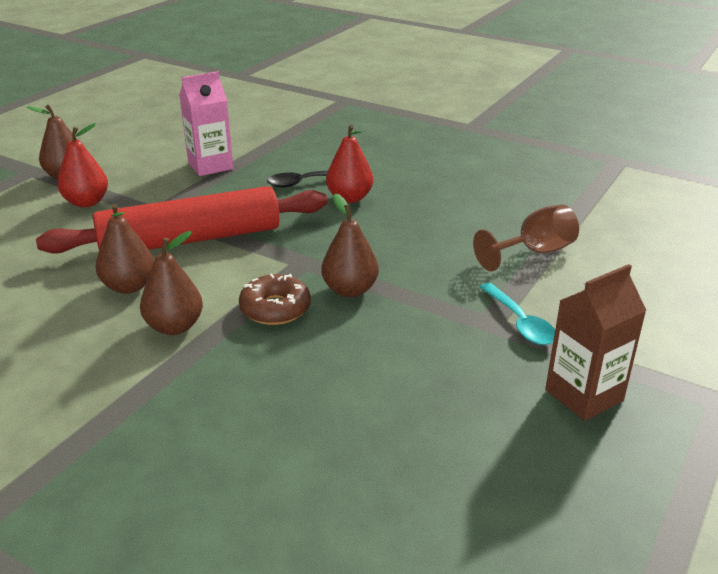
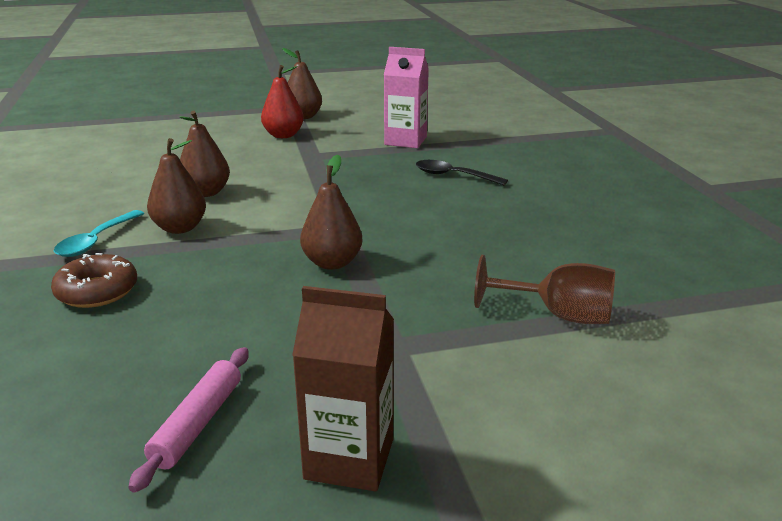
camera: 45 degrees right, 5 degrees down
red rolling pin [36,186,327,254] -> none
brown donut [239,274,311,325] -> brown donut moved to [51,253,137,308]
red pear [326,124,373,203] -> none
turquoise spoon [480,283,555,345] -> turquoise spoon moved to [54,210,144,257]
none -> pink rolling pin [128,347,249,493]

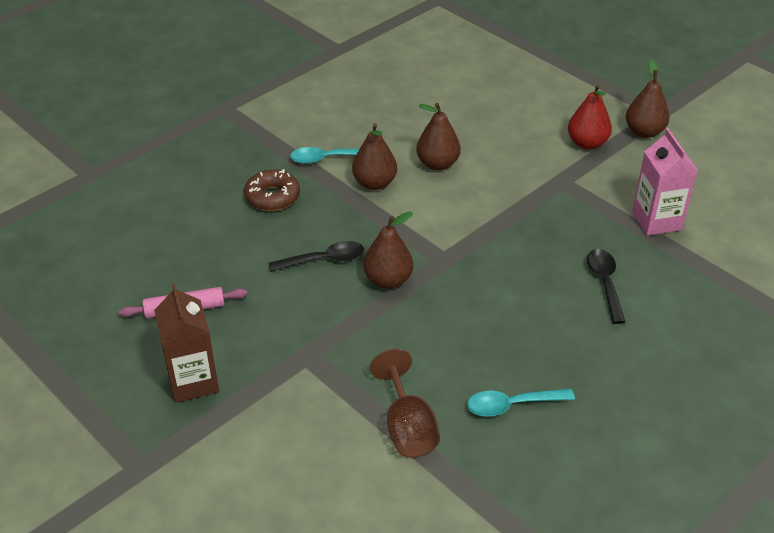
camera: 60 degrees right, 15 degrees up
none -> black spoon [268,241,364,272]
none -> turquoise spoon [467,389,575,417]

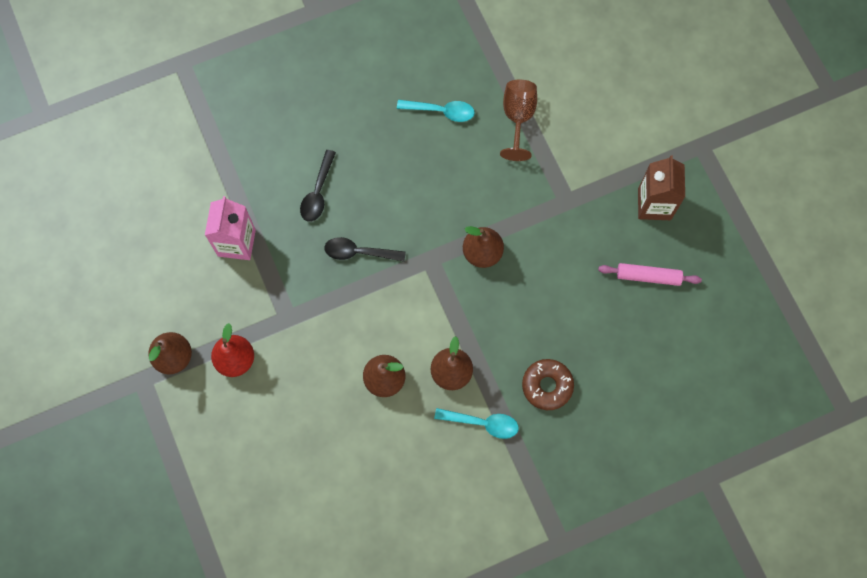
camera: 160 degrees left, 30 degrees up
black spoon [268,241,364,272] -> black spoon moved to [324,237,406,262]

